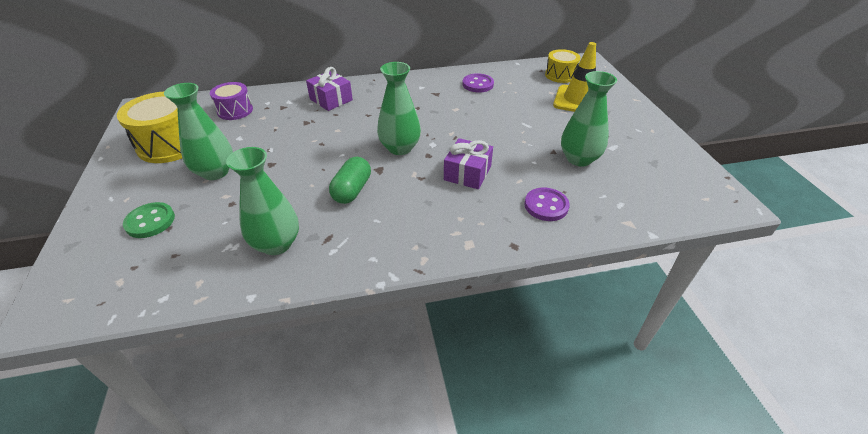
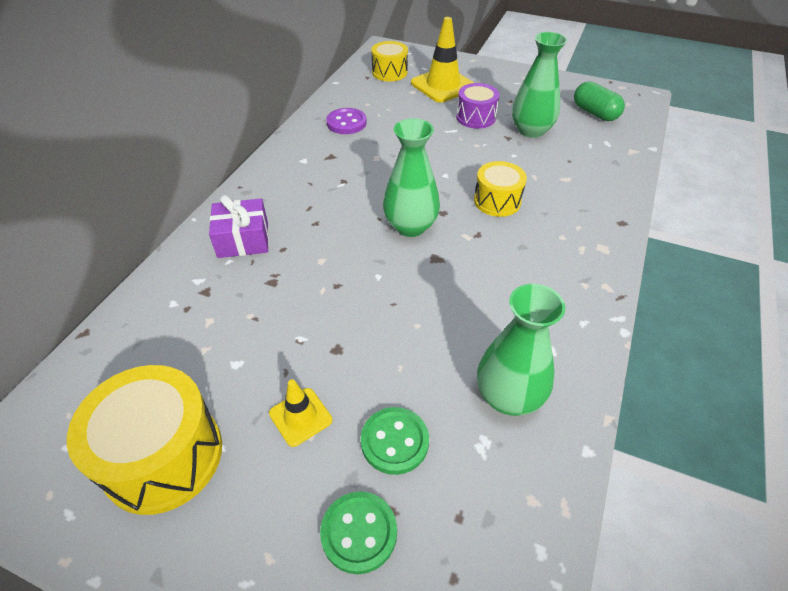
camera: 55 degrees left, 5 degrees up
green vase [164,83,233,180] -> yellow traffic cone [269,380,332,447]
purple drum [210,82,253,120] -> purple drum moved to [456,83,500,129]
green capsule [329,157,371,204] -> green capsule moved to [574,81,625,121]
purple gift [444,138,493,189] -> yellow drum [474,161,527,217]
purple button [524,188,570,221] -> none
none -> green button [361,407,429,475]

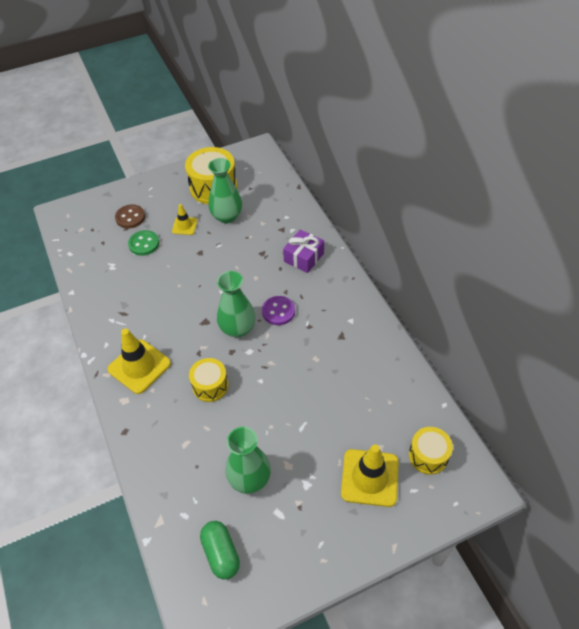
camera: 135 degrees right, 5 degrees up
green button [320,491,397,574] -> brown button [115,204,145,229]
purple button [326,108,367,134] -> purple button moved to [262,296,295,325]
purple drum [456,83,500,129] -> none
green vase [477,284,566,416] -> green vase moved to [208,158,242,223]
green capsule [574,81,625,121] -> green capsule turned 60 degrees clockwise [200,521,240,579]
none -> yellow traffic cone [107,328,171,394]

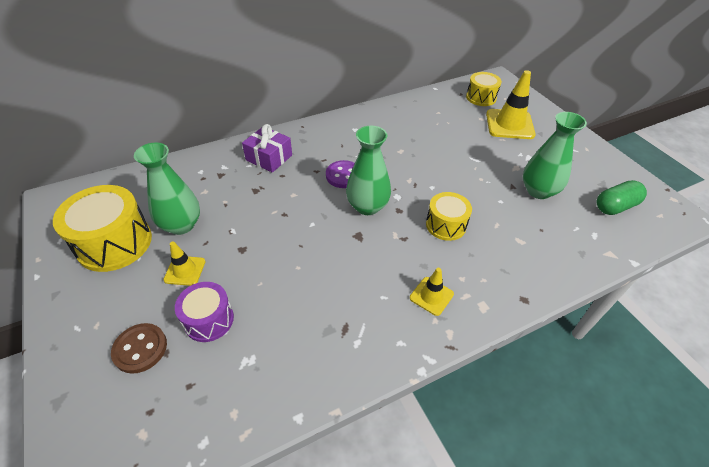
camera: 95 degrees left, 5 degrees down
yellow traffic cone [107,328,171,394] -> yellow traffic cone [410,268,454,316], size x0.55
green button [128,230,159,256] -> purple drum [175,282,234,342]

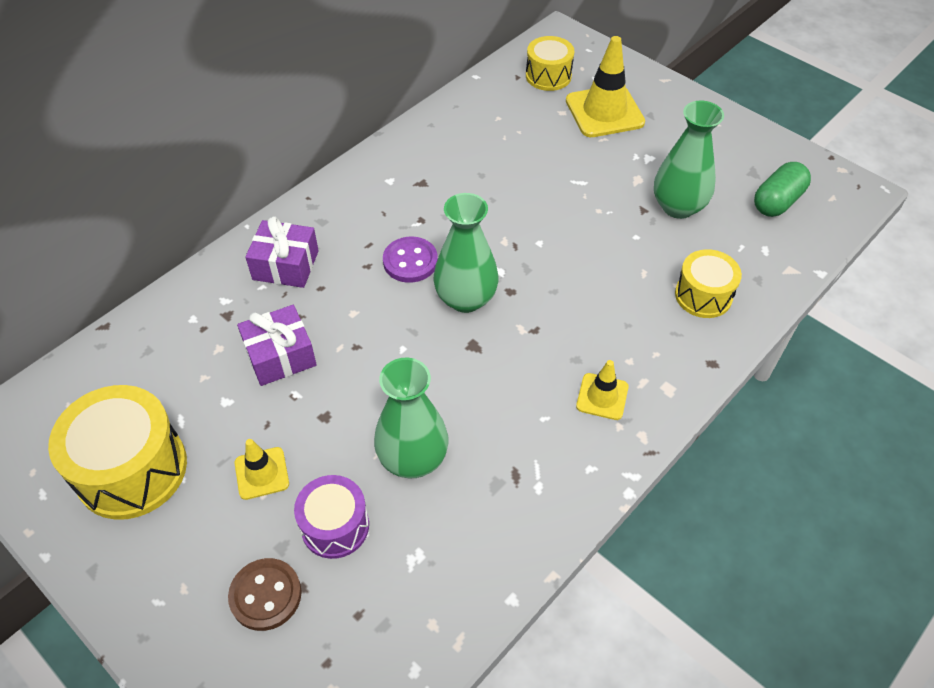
camera: 20 degrees left, 5 degrees up
green vase [134,143,200,235] -> green vase moved to [374,358,449,478]
yellow drum [426,192,472,241] -> yellow drum moved to [675,249,742,318]
none -> purple gift [237,305,317,386]

